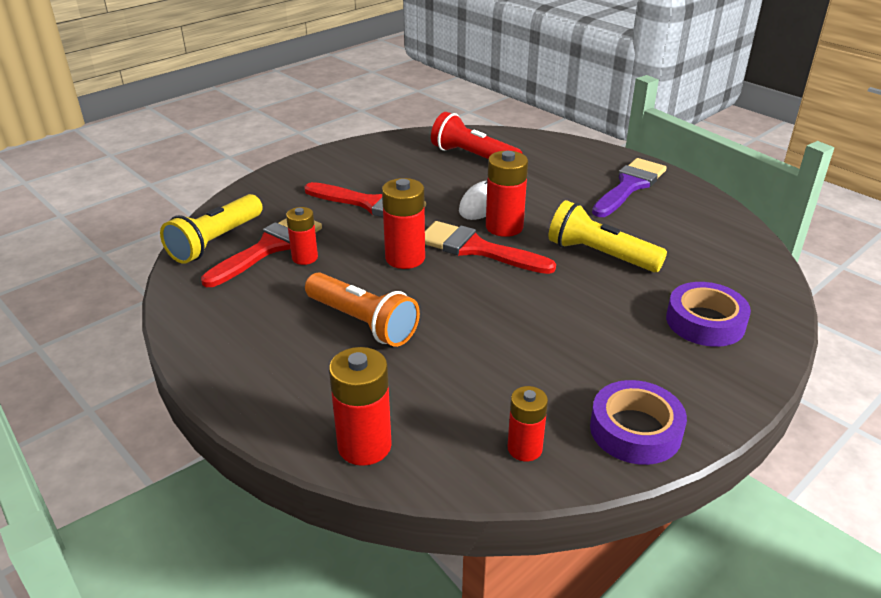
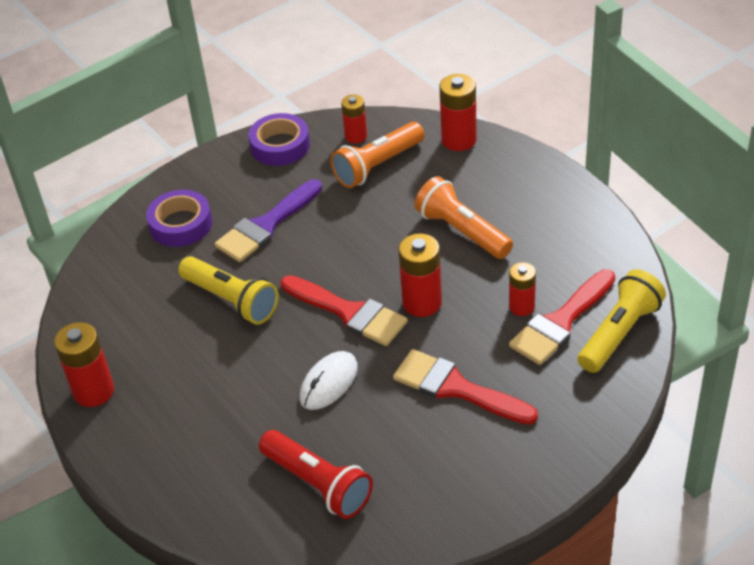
camera: 170 degrees left, 10 degrees up
red battery [486,151,528,237] -> red battery moved to [54,322,114,407]
purple brush [592,158,666,217] -> purple brush moved to [215,179,322,262]
none -> orange flashlight [330,122,424,188]

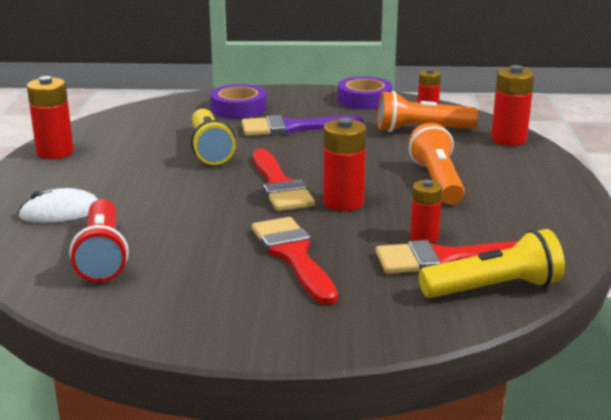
camera: 35 degrees right, 20 degrees down
white mouse [300,351,358,410] -> white mouse moved to [18,188,98,223]

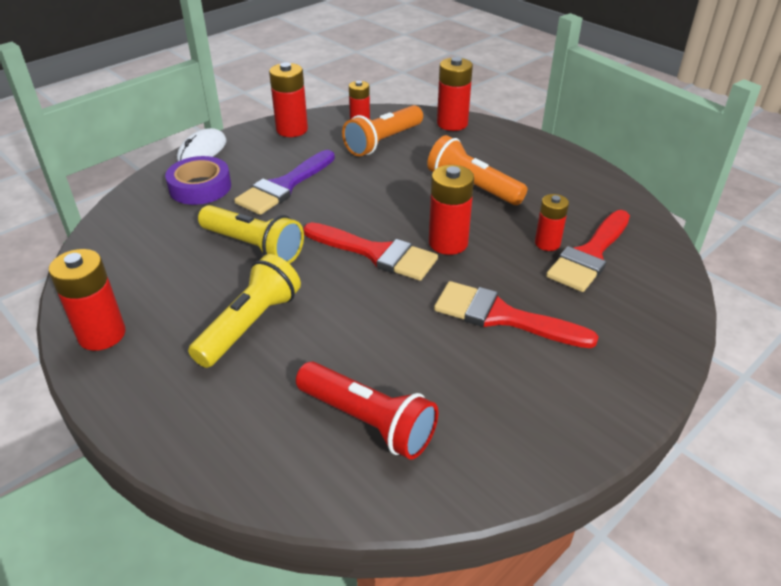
camera: 45 degrees left, 15 degrees up
white mouse [18,188,98,223] -> white mouse moved to [177,128,227,161]
purple tape [338,76,392,110] -> red battery [269,62,308,137]
yellow flashlight [419,229,565,298] -> yellow flashlight moved to [188,254,301,368]

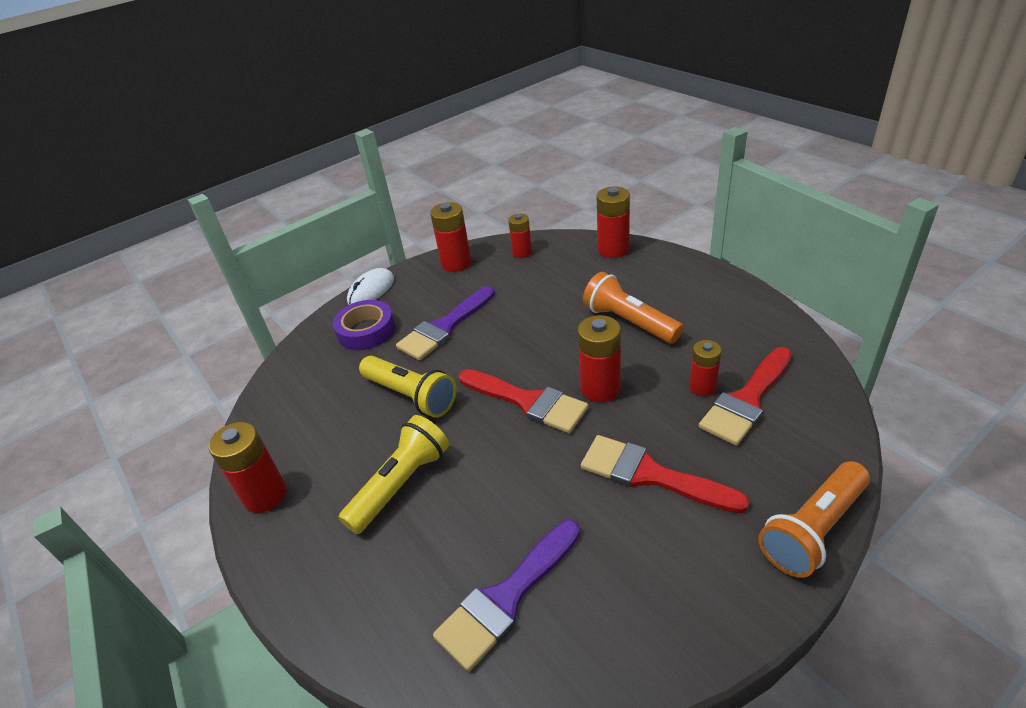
camera: 10 degrees right, 0 degrees up
red flashlight [296,361,438,460] -> purple brush [433,520,580,672]
orange flashlight [342,105,423,156] -> orange flashlight moved to [758,461,870,578]

